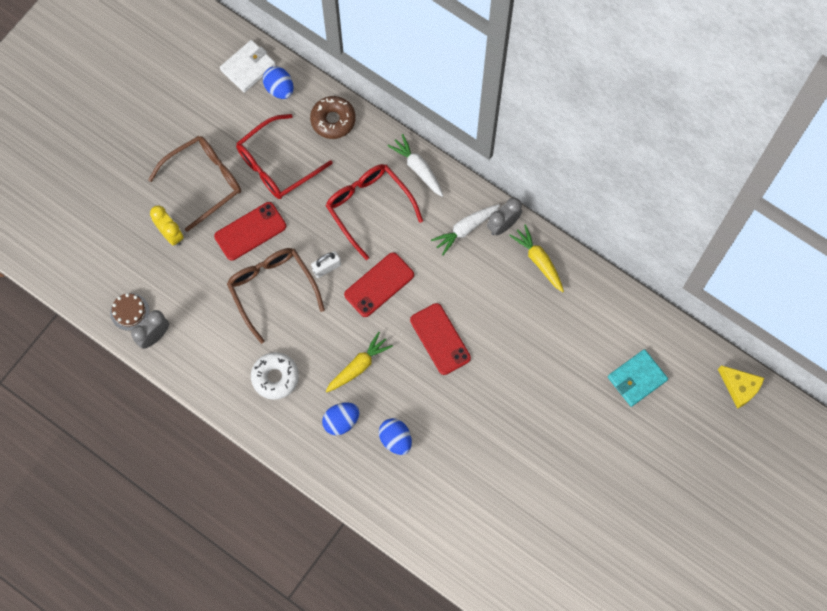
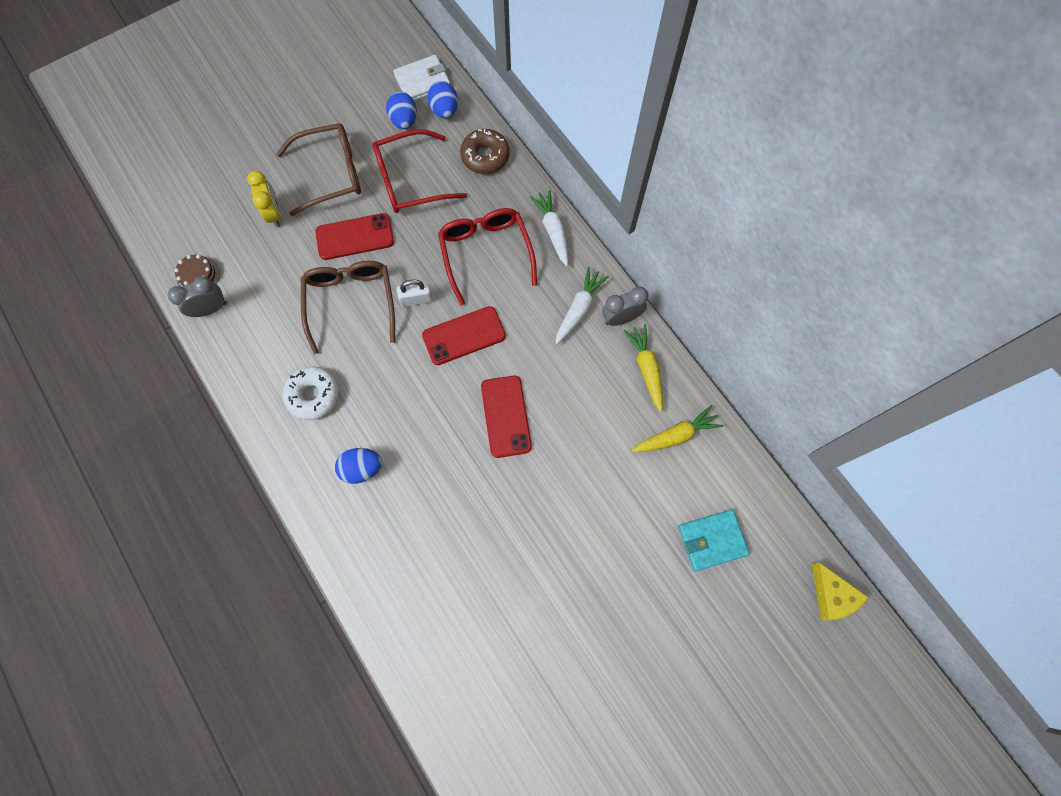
camera: 20 degrees right, 0 degrees up
yellow carrot [325,332,393,393] -> yellow carrot moved to [632,405,723,452]
blue egg [379,418,412,455] -> blue egg moved to [386,91,417,129]
white carrot [431,204,500,255] -> white carrot turned 135 degrees clockwise [556,267,609,344]

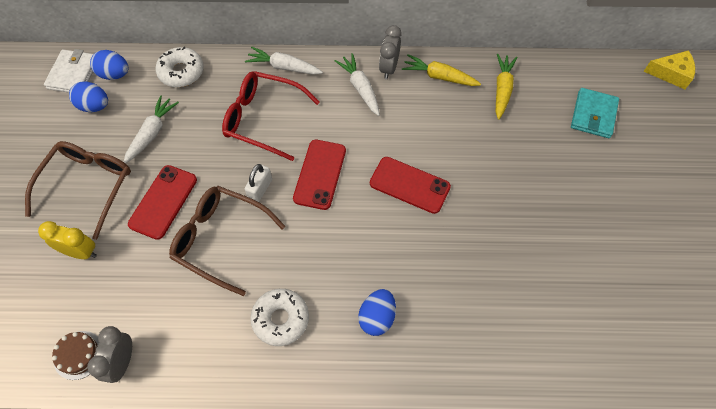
camera: 55 degrees left, 10 degrees down
red glasses [372,129,467,213] -> white carrot [124,95,179,164]
brown donut [460,129,510,174] -> white donut [156,47,204,87]

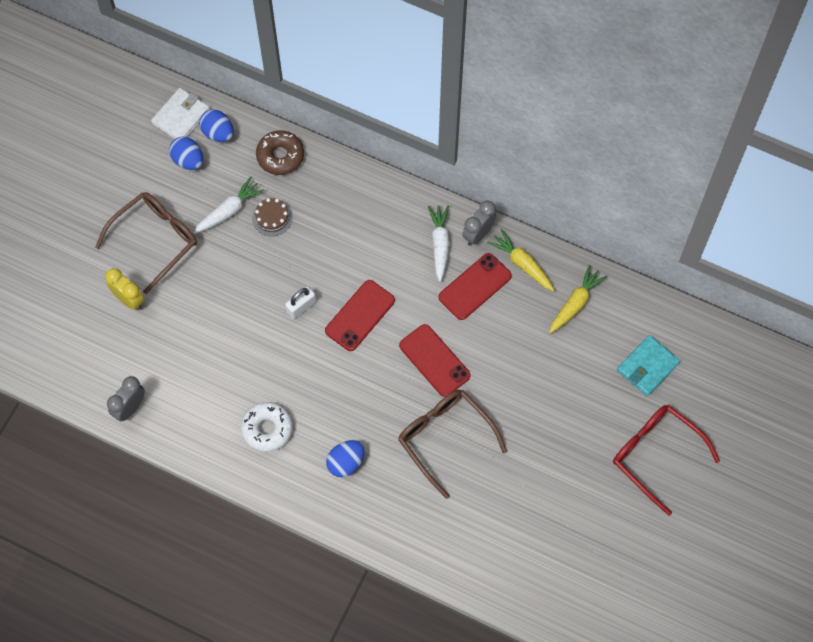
camera: 25 degrees right, 5 degrees up
brown cake [52,331,99,380] -> brown cake moved to [252,198,293,236]
red phone [128,165,197,240] -> red phone moved to [438,253,512,320]
white donut [156,47,204,87] -> brown donut [256,130,304,175]
brown glasses [169,186,285,296] -> brown glasses moved to [398,390,507,499]
red glasses [222,71,320,161] -> red glasses moved to [613,405,720,516]
white carrot [245,47,323,75] -> none
yellow cheese [643,50,695,89] -> none

